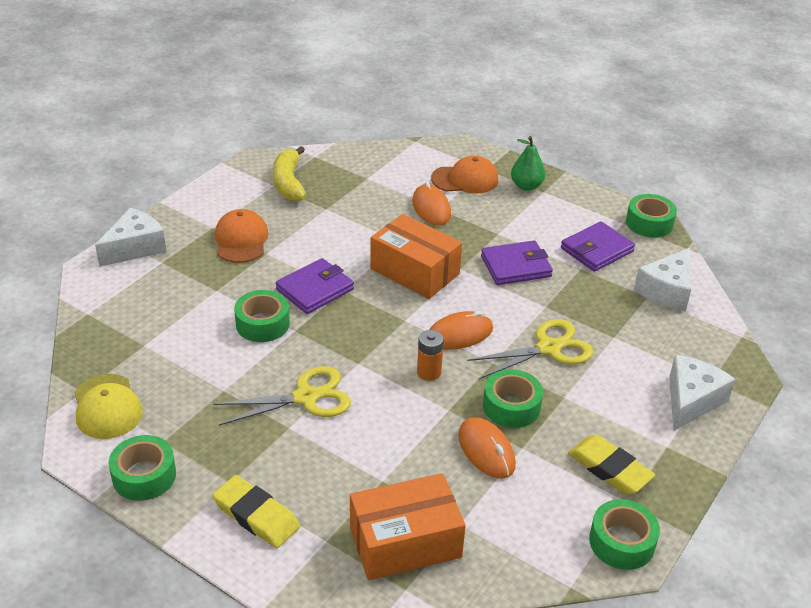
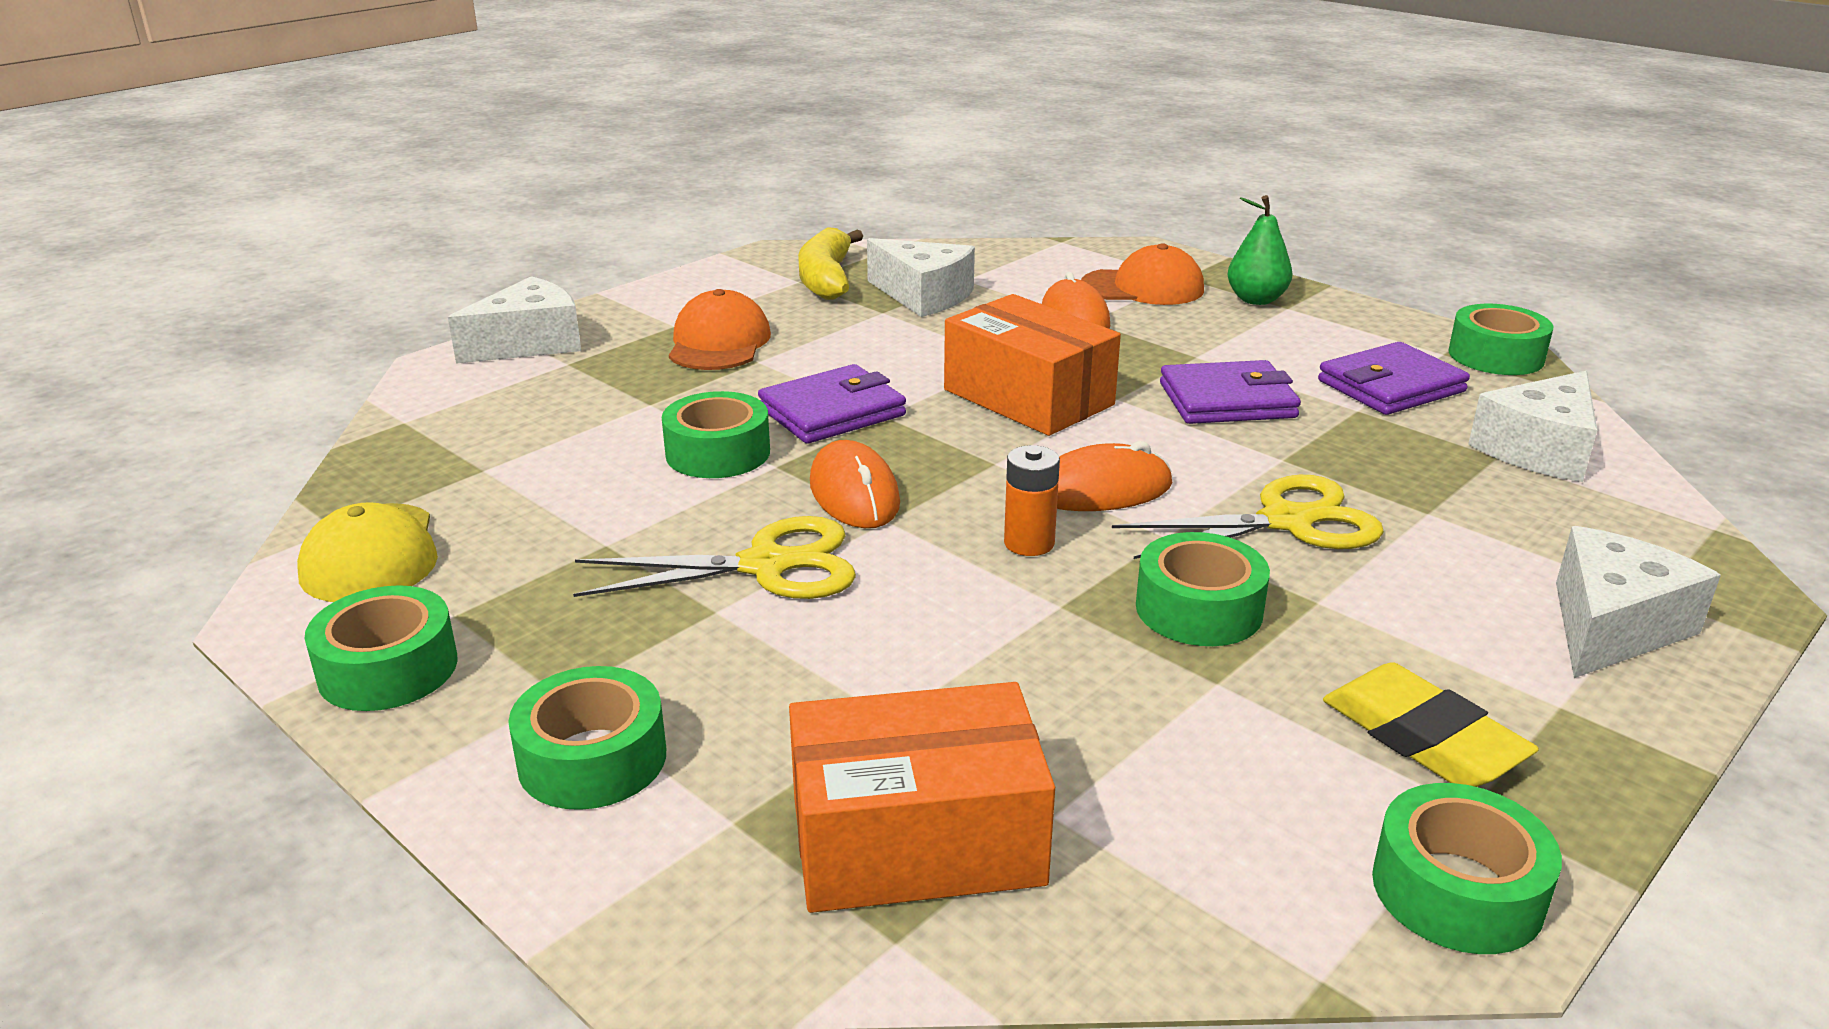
camera: 10 degrees right, 10 degrees down
yellow eraser [212,475,300,548] -> green tape [508,666,666,810]
orange mouse [458,417,516,479] -> orange mouse moved to [810,440,900,528]
none -> white cheese [867,238,975,317]

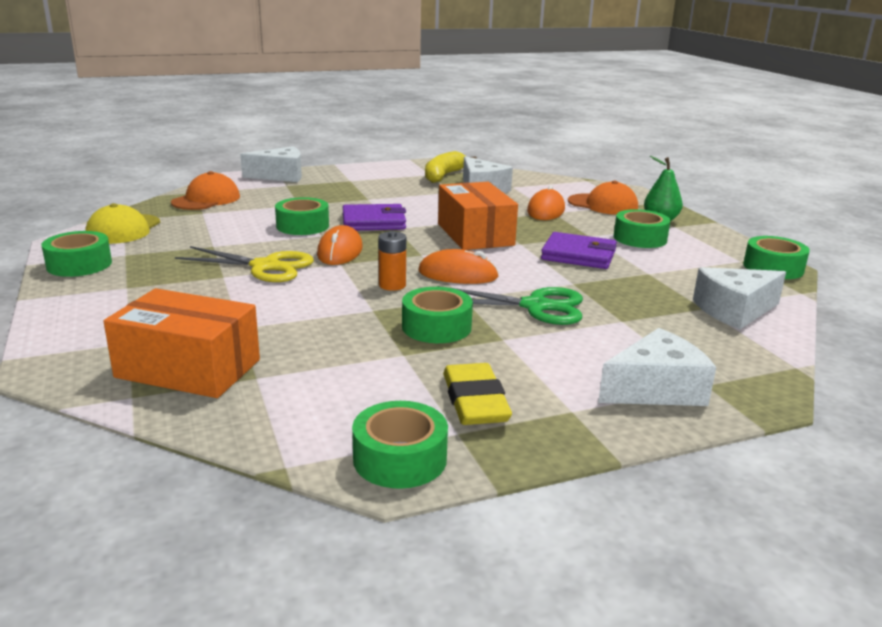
camera: 25 degrees right, 5 degrees down
green tape [508,666,666,810] -> green tape moved to [614,209,671,248]
orange cap [669,289,771,370] -> orange cap moved to [171,171,240,210]
yellow scissors [1112,475,1384,559] -> green scissors [437,286,583,325]
purple wallet [1318,342,1470,415] -> none

